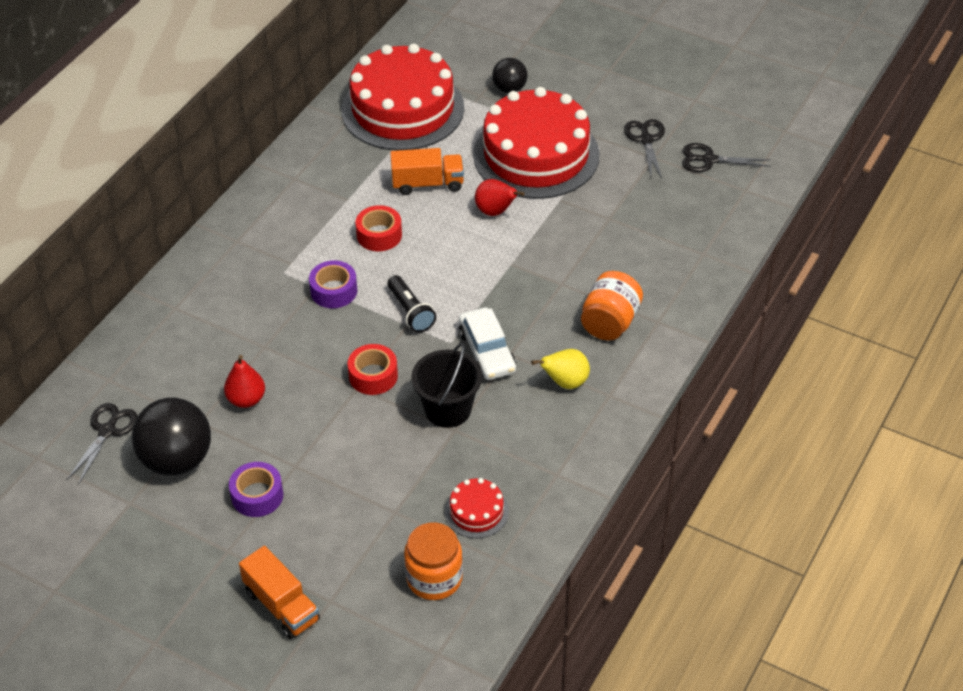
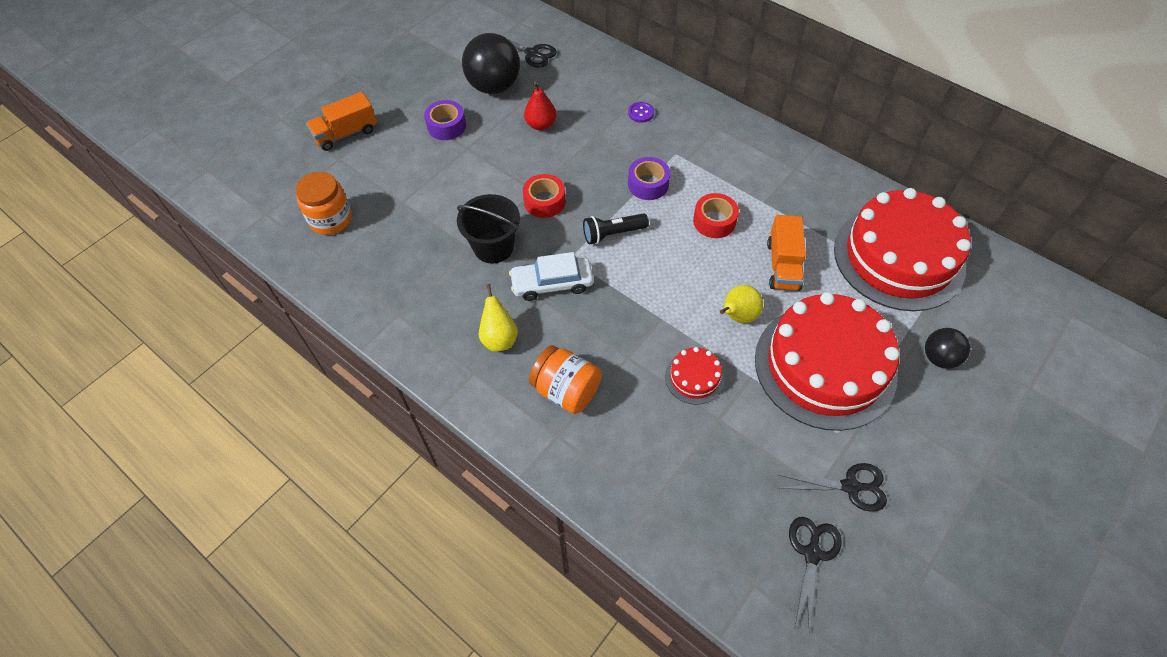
camera: 100 degrees right, 10 degrees up
red cake [445,478,509,538] -> red cake moved to [665,347,724,405]
red pear [475,179,525,216] -> yellow pear [720,285,763,323]
none -> purple button [628,102,654,123]

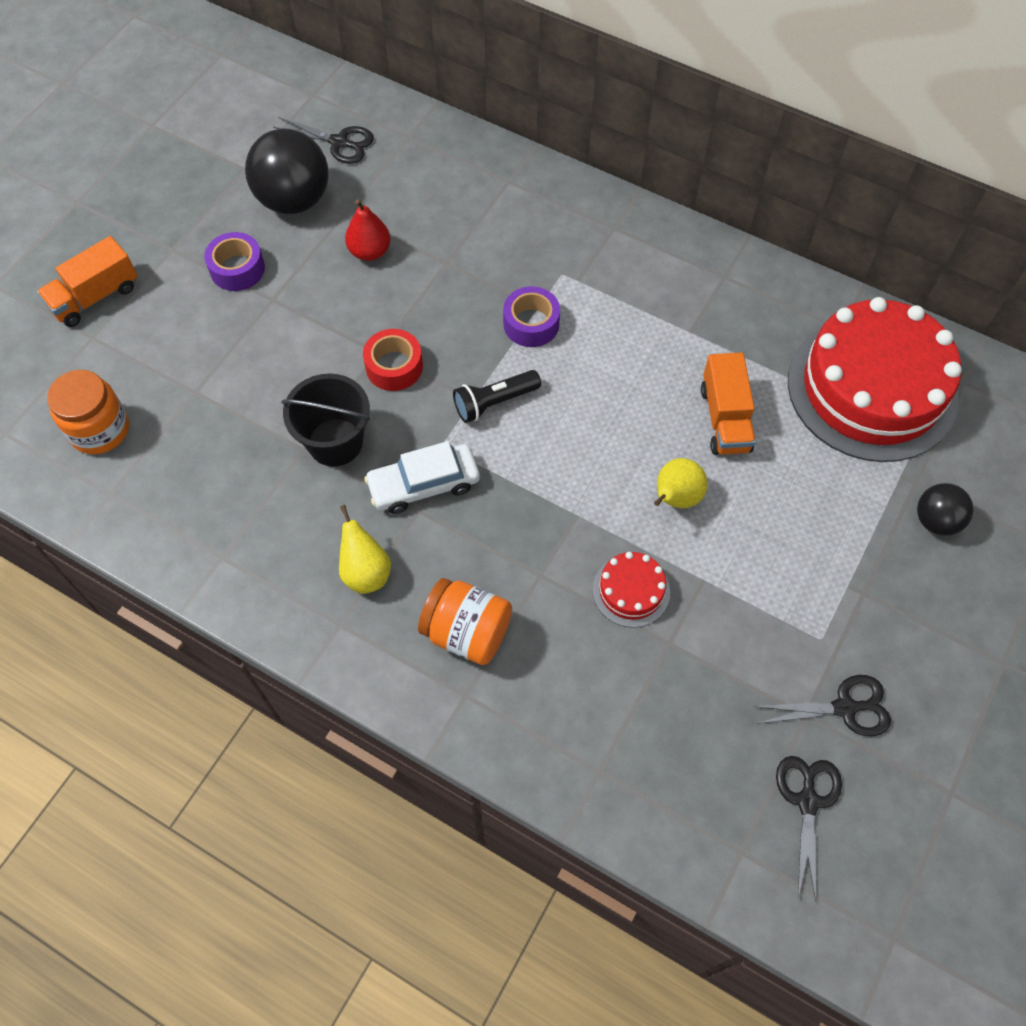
camera: 10 degrees left, 5 degrees up
purple button [628,102,654,123] -> none
red tape [693,193,739,238] -> none
red cake [755,292,900,431] -> none

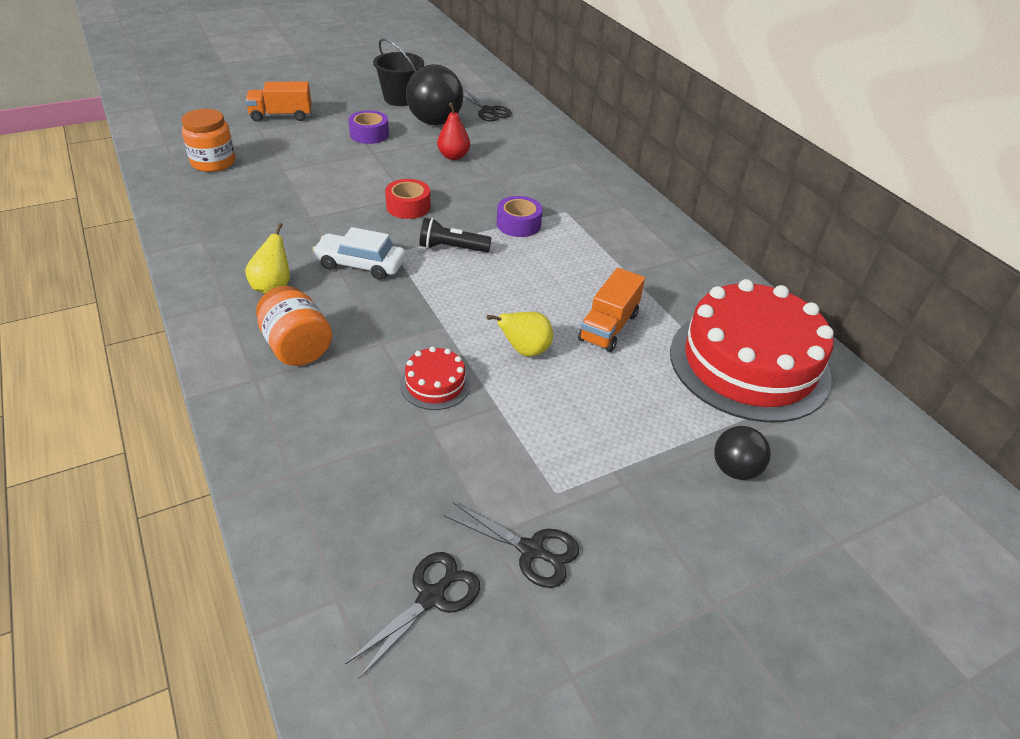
camera: 30 degrees right, 20 degrees down
black bucket [281,374,370,466] -> black bucket moved to [373,38,424,106]

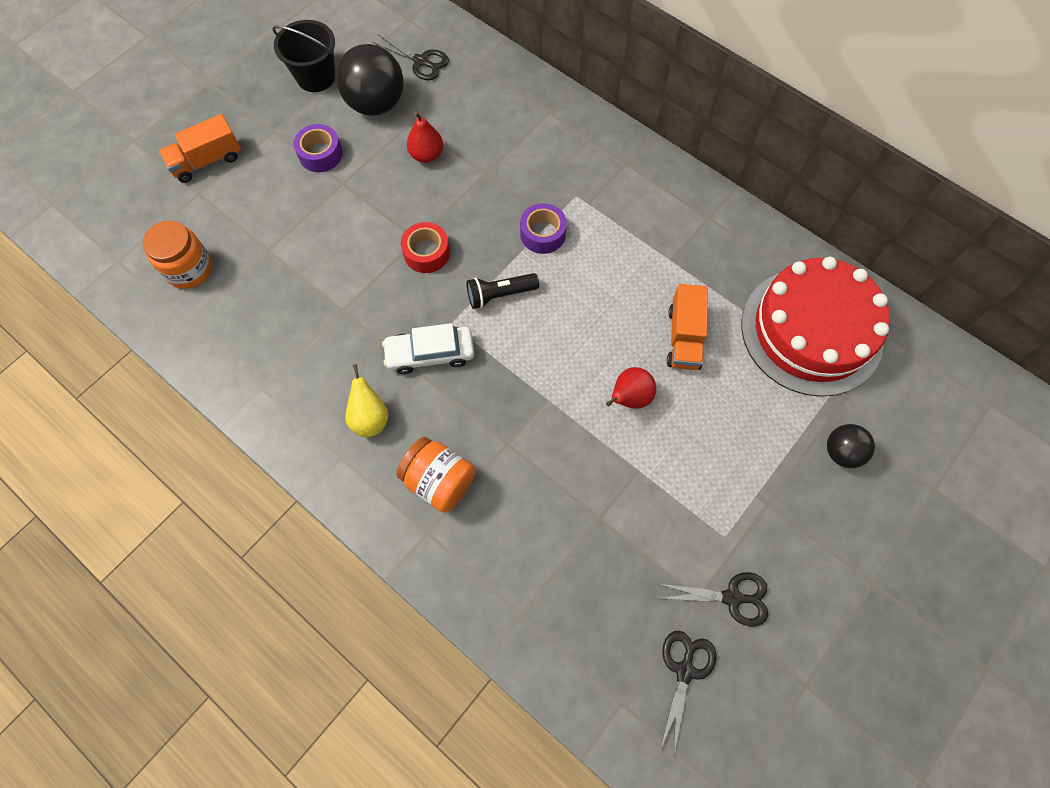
camera: 20 degrees left, 25 degrees up
red cake [400,346,471,410] -> none
yellow pear [487,312,553,356] -> red pear [606,367,656,409]

